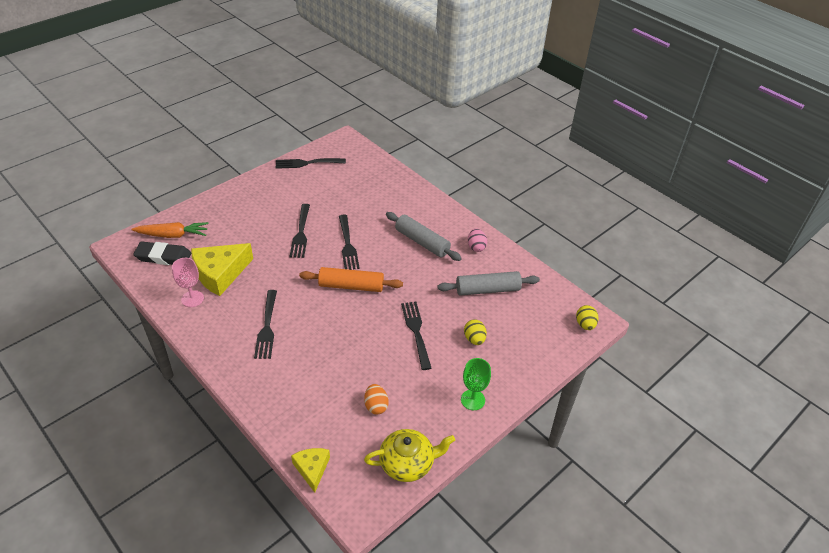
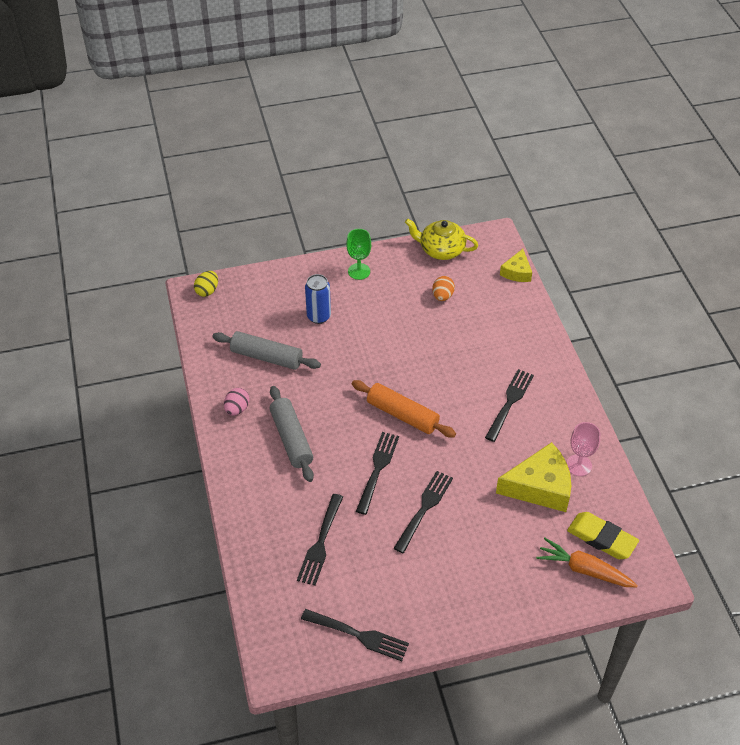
camera: 150 degrees left, 5 degrees up
black eraser [133,241,191,265] -> yellow eraser [567,512,639,559]
black fork [401,302,431,370] -> black fork moved to [297,494,343,586]
yellow egg [464,319,487,345] -> blue can [305,274,331,324]

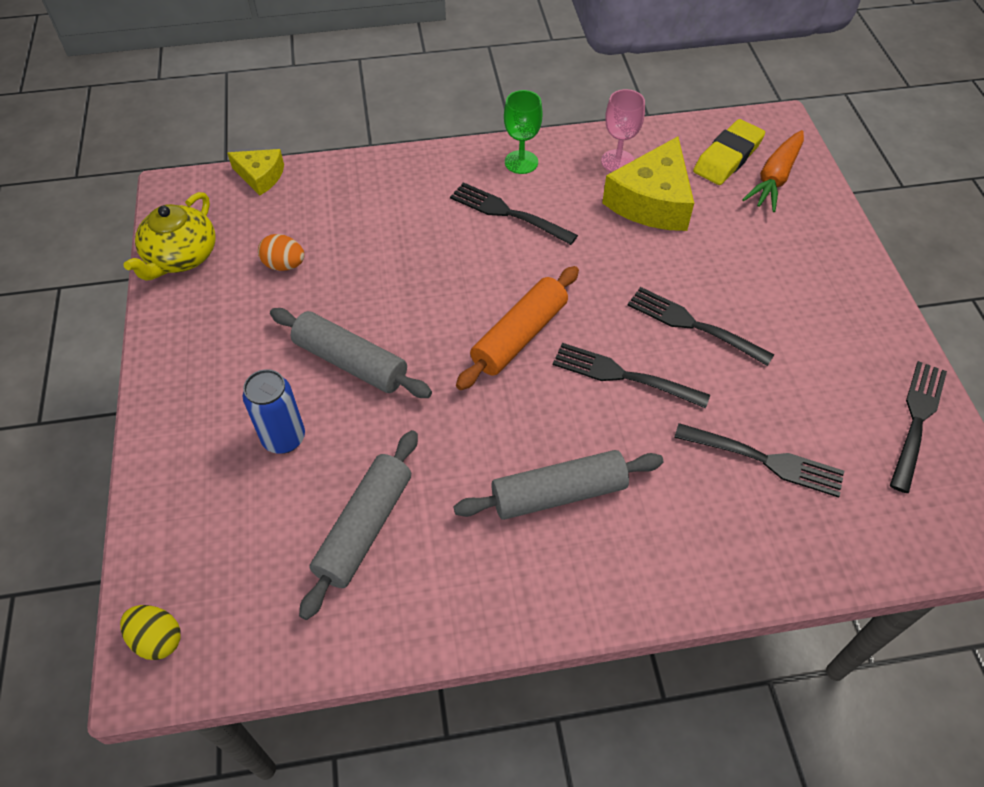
camera: 85 degrees left, 5 degrees up
pink egg [224,388,250,415] -> none
green goblet [346,229,371,280] -> green goblet moved to [504,90,543,174]
yellow cheese [496,442,571,512] -> yellow cheese turned 150 degrees counterclockwise [602,136,694,231]
none -> grey rolling pin [270,308,432,398]

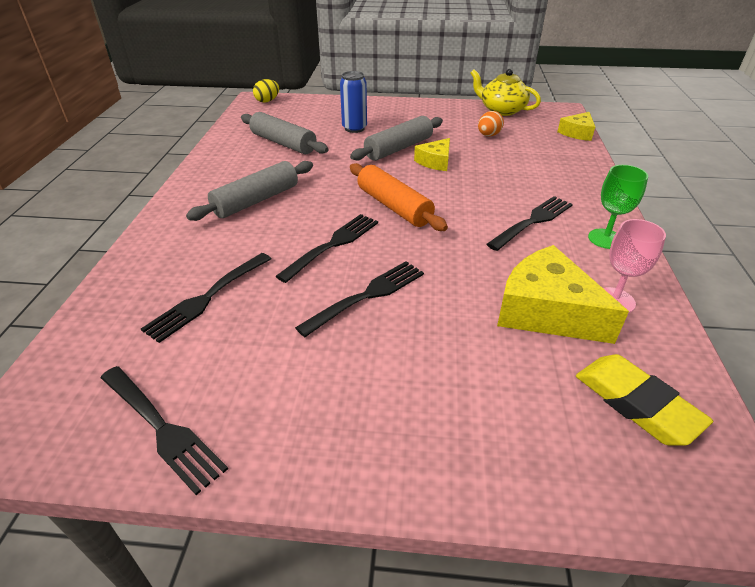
camera: 105 degrees right, 15 degrees down
grey rolling pin [453,450,663,520] -> grey rolling pin turned 45 degrees clockwise [186,161,313,221]
orange carrot [742,130,804,212] -> none
none -> yellow cheese [414,138,450,171]

